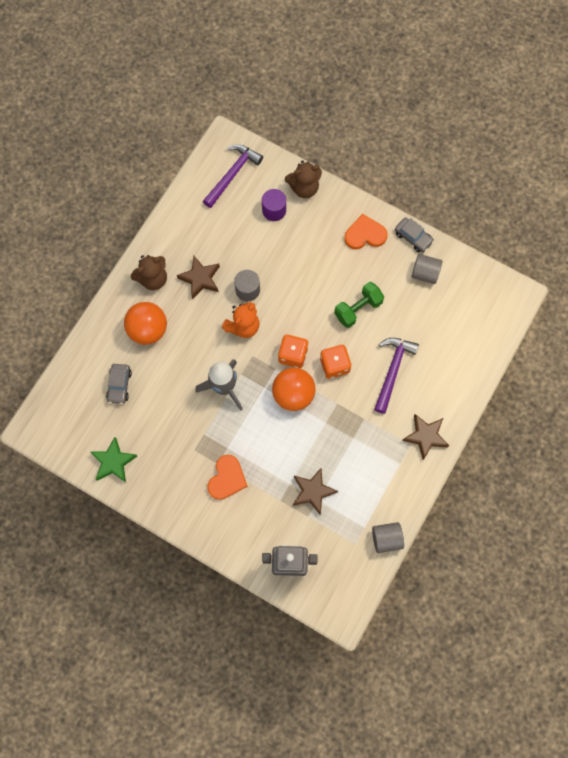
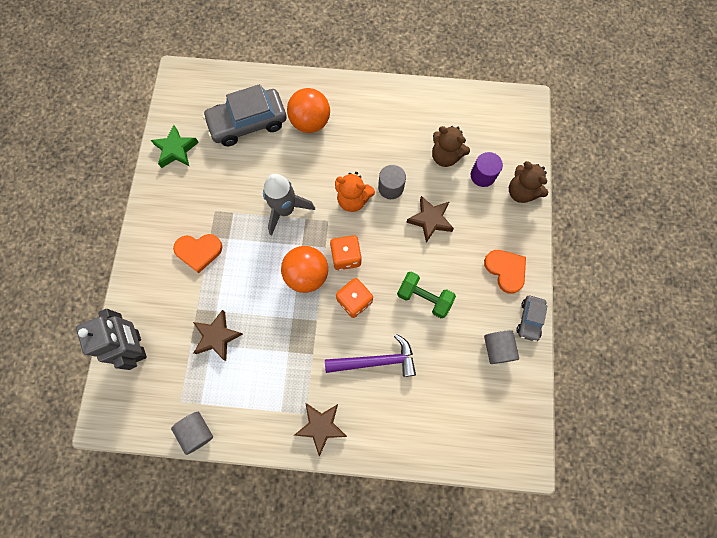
camera: 65 degrees right, 0 degrees up
grey car [106,364,132,404] -> grey car [203,84,287,146], size x1.95
brown teddy bear [131,255,167,290] -> brown teddy bear moved to [432,126,470,167]
brown star [177,256,220,299] -> brown star moved to [406,196,454,243]
purple hammer [203,144,263,208] -> none

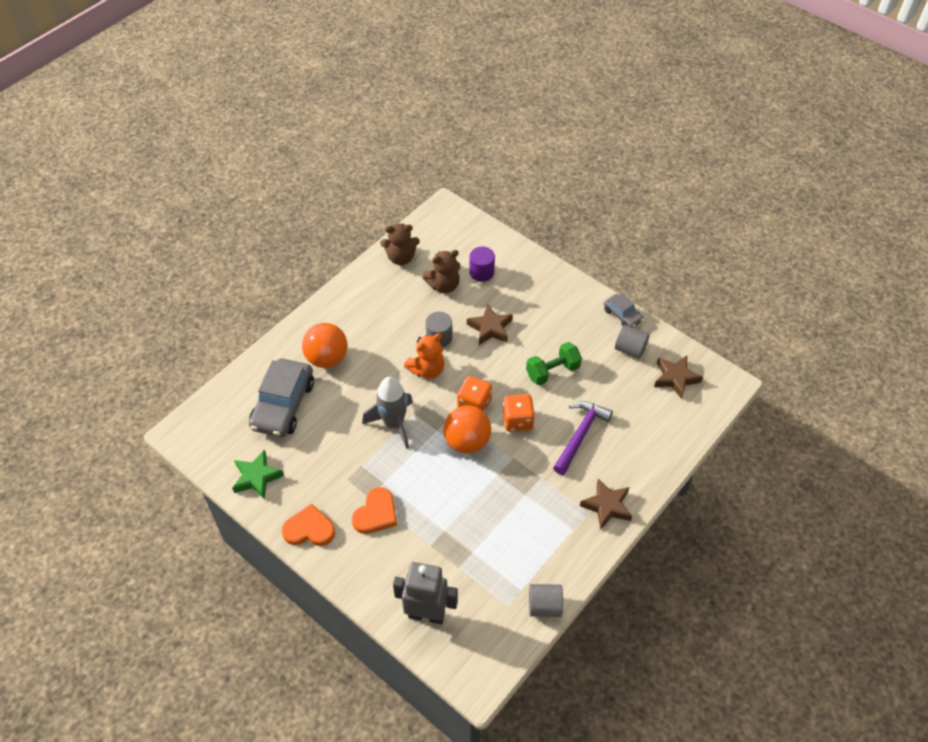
camera: 55 degrees left, 20 degrees down
brown star [193,310,243,361] -> brown star moved to [654,355,703,399]
orange heart [484,250,526,294] -> orange heart moved to [282,504,335,546]
brown teddy bear [509,161,548,203] -> brown teddy bear moved to [380,223,420,265]

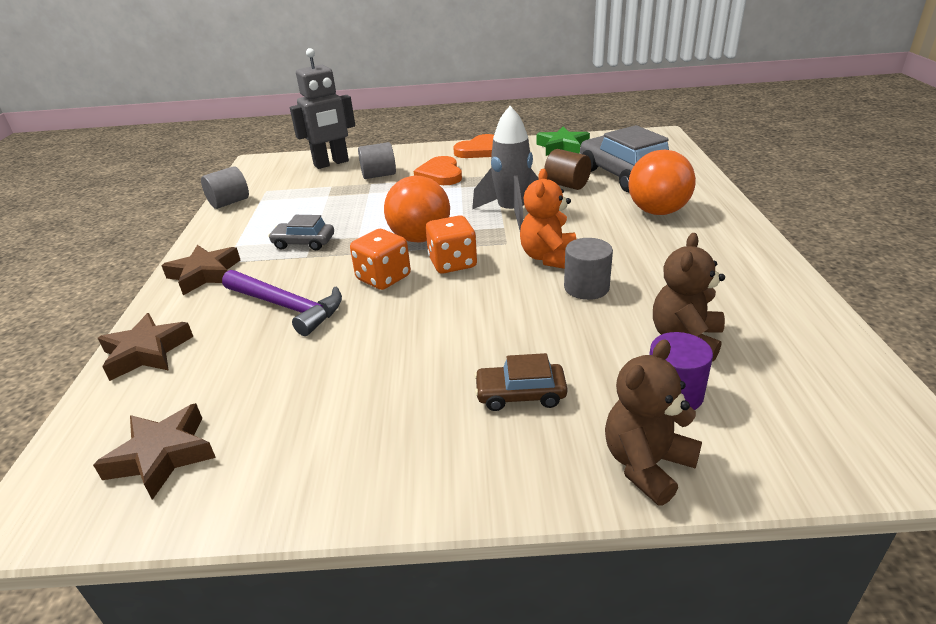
camera: 140 degrees right, 20 degrees down
brown teddy bear [380,223,420,265] -> brown teddy bear moved to [605,340,702,505]
brown star [467,304,513,345] -> brown star moved to [98,313,193,381]
green dumbbell [526,342,582,385] -> none
purple hammer [553,401,613,475] -> purple hammer turned 45 degrees counterclockwise [222,270,342,336]
grey car [604,293,644,327] -> grey car moved to [268,215,334,250]
grey cylinder [615,325,650,358] -> grey cylinder moved to [358,142,396,179]
none -> brown car [474,353,568,411]
none -> brown cylinder [544,149,591,190]

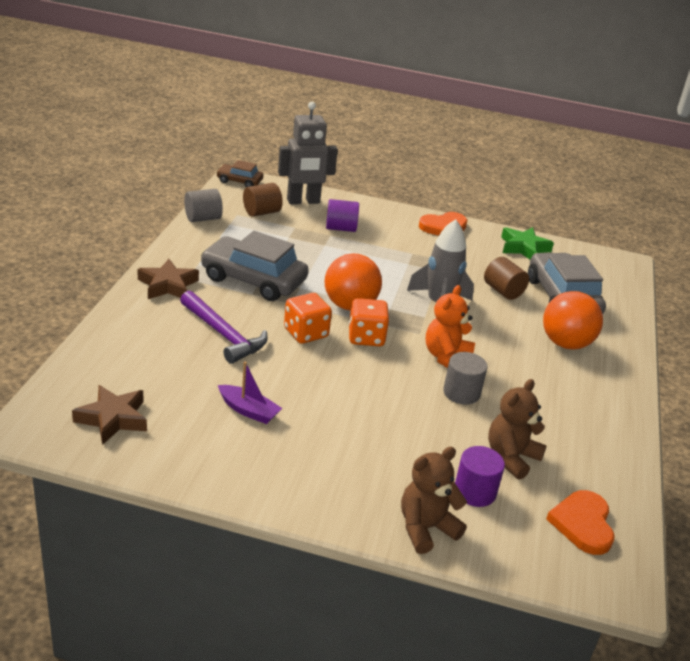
camera: 10 degrees right, 0 degrees up
brown star [98,313,193,381] -> none
grey car [268,215,334,250] -> grey car [200,231,309,301], size x1.95
grey cylinder [358,142,396,179] -> purple cylinder [326,199,359,232]
orange heart [414,156,462,185] -> orange heart moved to [546,490,615,555]
brown car [474,353,568,411] -> brown car moved to [216,160,263,187]
none -> purple boat [218,362,282,424]
none -> brown cylinder [243,183,283,217]

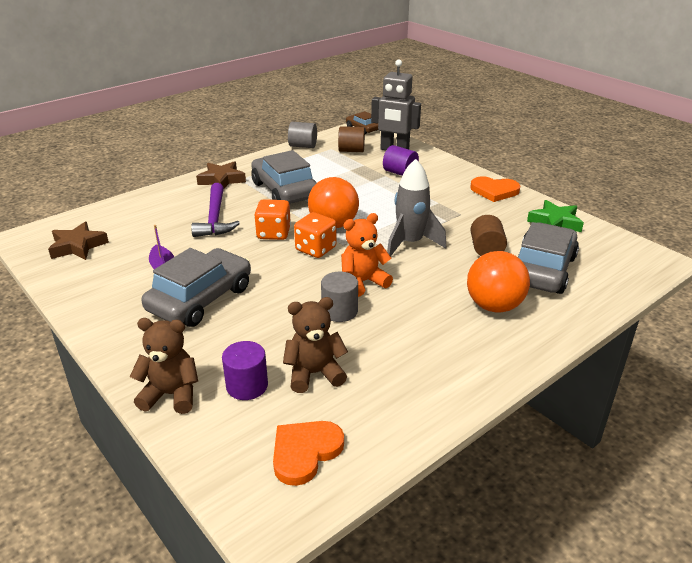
camera: 40 degrees right, 0 degrees up
none -> grey car [142,248,251,327]

